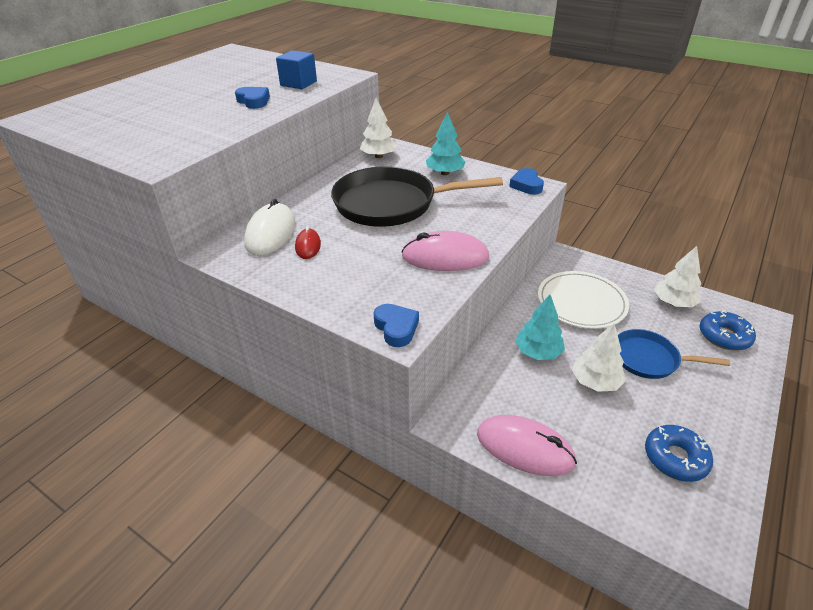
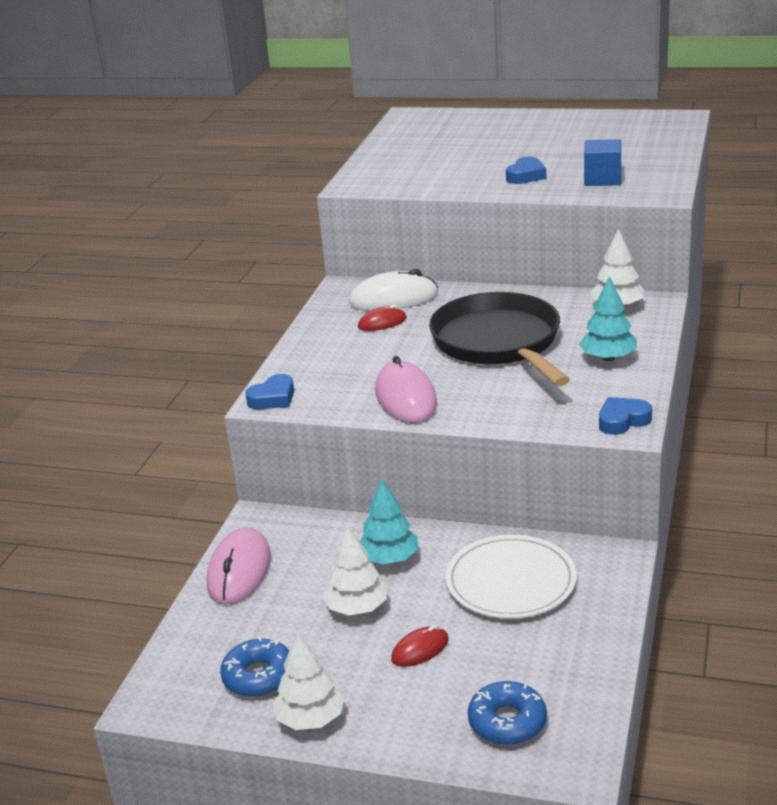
camera: 75 degrees right, 10 degrees down
blue pan [618,329,730,379] -> red mouse [391,625,449,667]
white tree [654,246,701,307] -> white tree moved to [272,632,345,730]

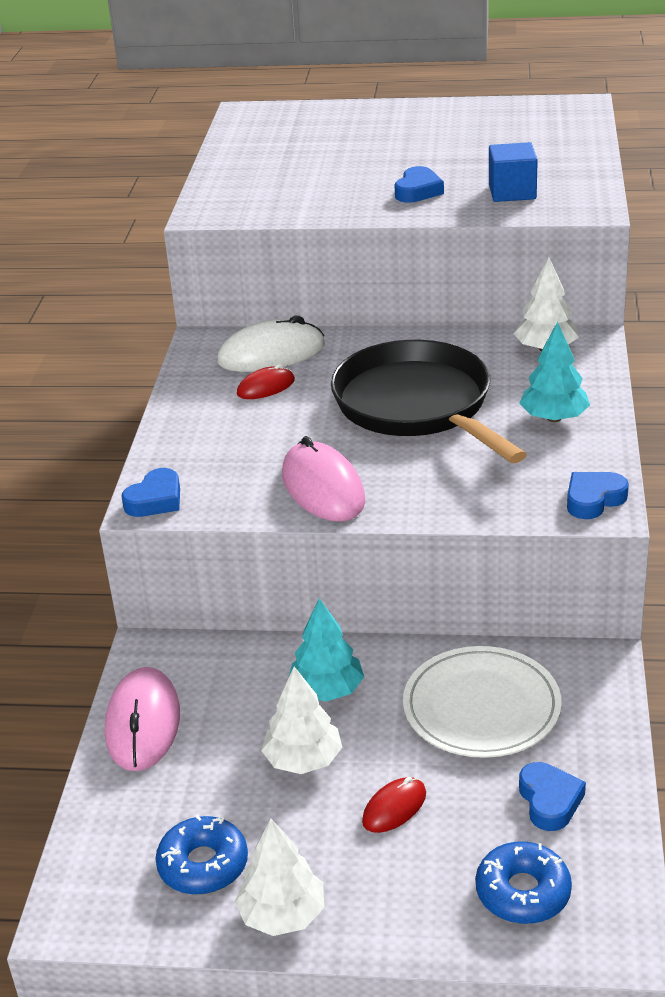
camera: 10 degrees left, 5 degrees up
none -> blue heart [519,762,586,831]

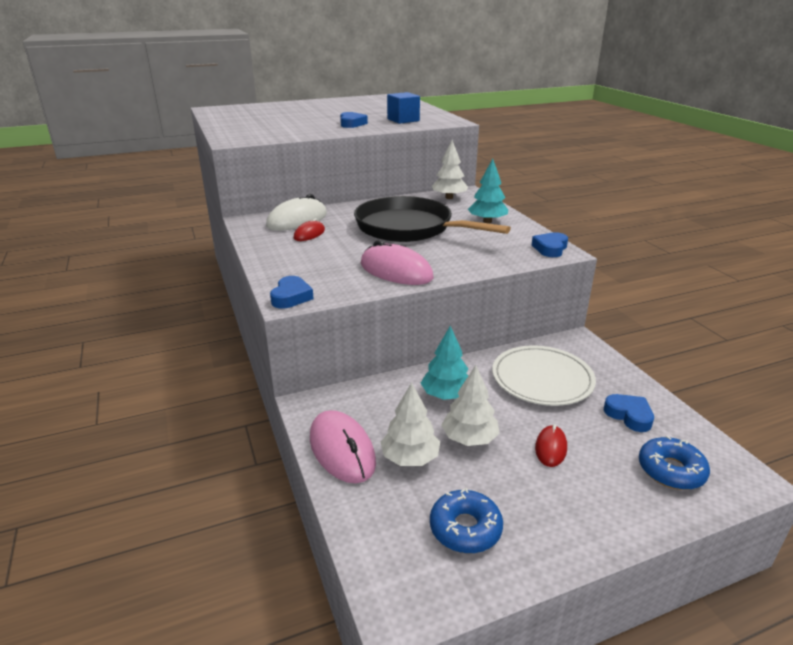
camera: 30 degrees left, 5 degrees down
white tree [235,819,324,936] -> white tree moved to [381,382,440,466]

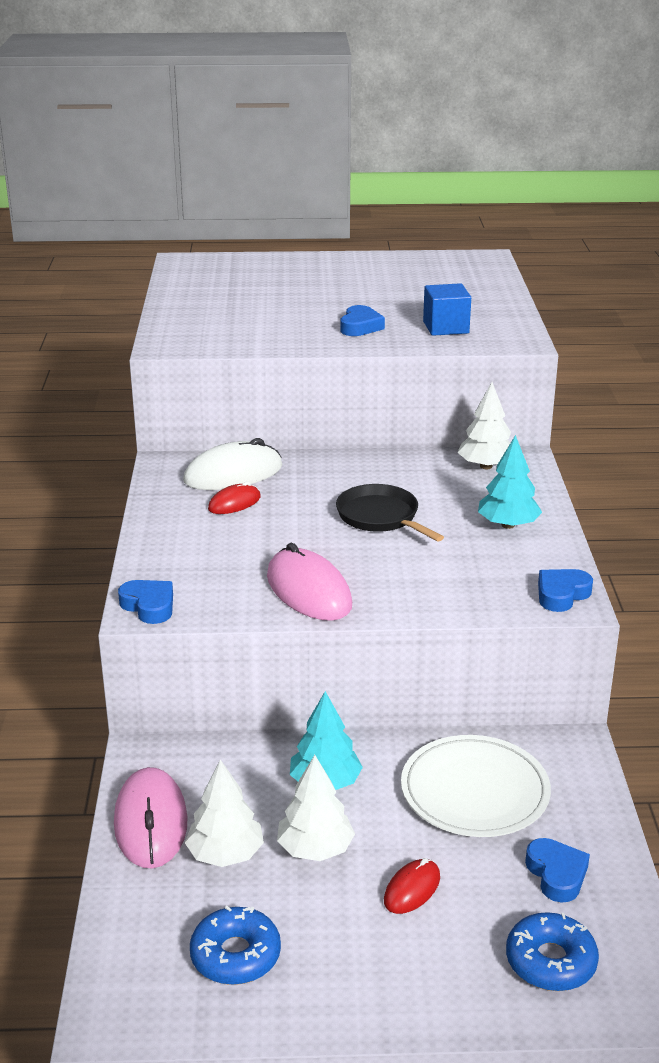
camera: 20 degrees right, 0 degrees up
blue heart [270,276,314,309] -> blue heart turned 75 degrees counterclockwise [118,580,173,624]
black pan [354,196,511,242] -> black pan [336,484,444,542], size x0.56

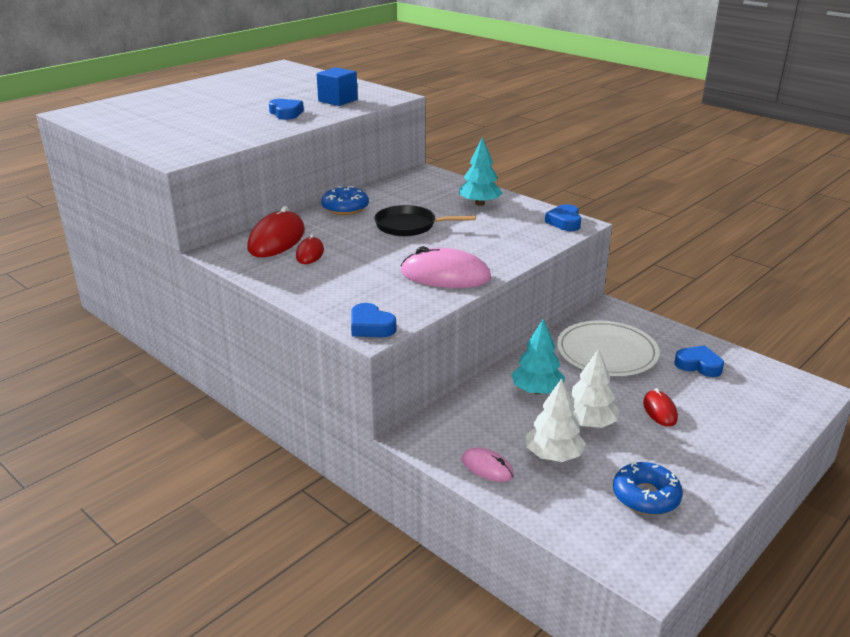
camera: 45 degrees left, 0 degrees up
pink mouse [114,767,188,869] -> pink mouse [462,448,514,482], size x0.55
blue heart [118,580,173,624] -> blue heart turned 135 degrees counterclockwise [351,303,396,337]
white mouse [183,438,283,490] -> red mouse [247,206,305,257]
white tree [457,382,511,469] -> none
blue donut [506,912,599,991] -> blue donut moved to [321,186,369,215]

